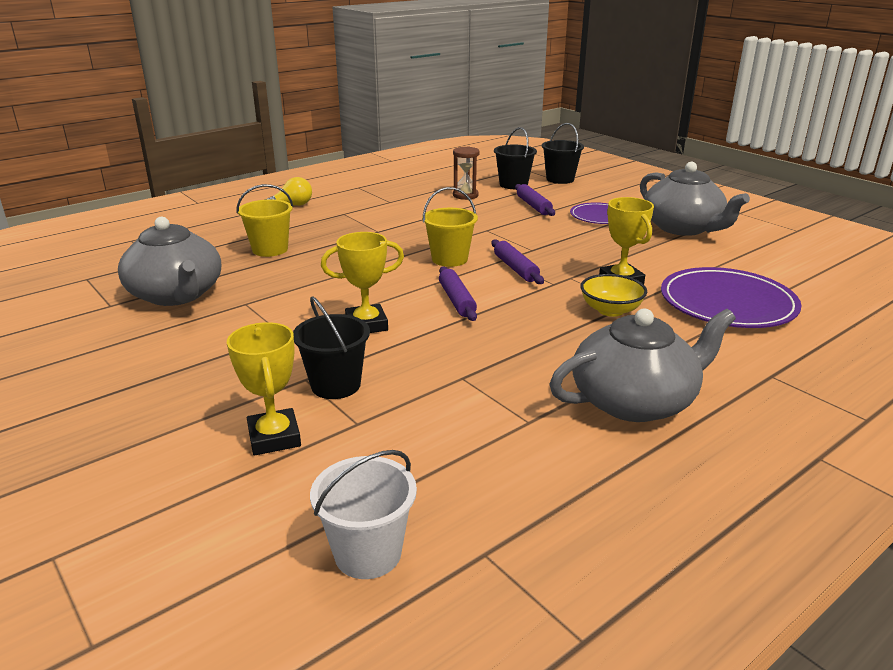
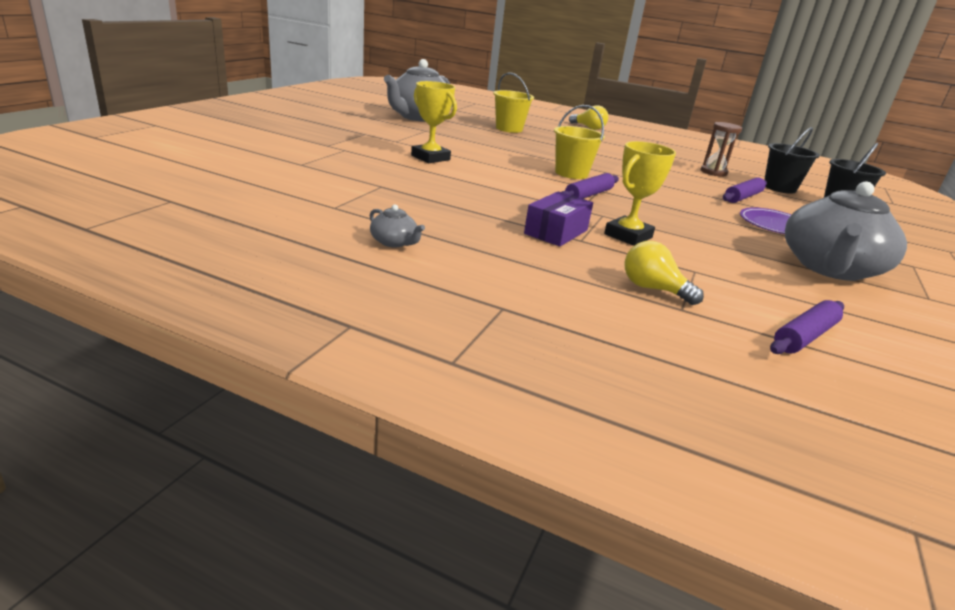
camera: 60 degrees right, 0 degrees up
yellow trophy [227,322,301,455] -> none
black bucket [293,296,370,399] -> none
white bucket [310,450,417,579] -> none
purple rolling pin [439,266,477,321] -> purple rolling pin moved to [770,300,844,354]
grey teapot [549,309,736,422] -> grey teapot [369,204,425,247], size x0.40
yellow bowl [580,274,647,317] -> purple box [524,191,593,247]
purple plate [661,267,802,328] -> yellow light bulb [625,241,704,305]

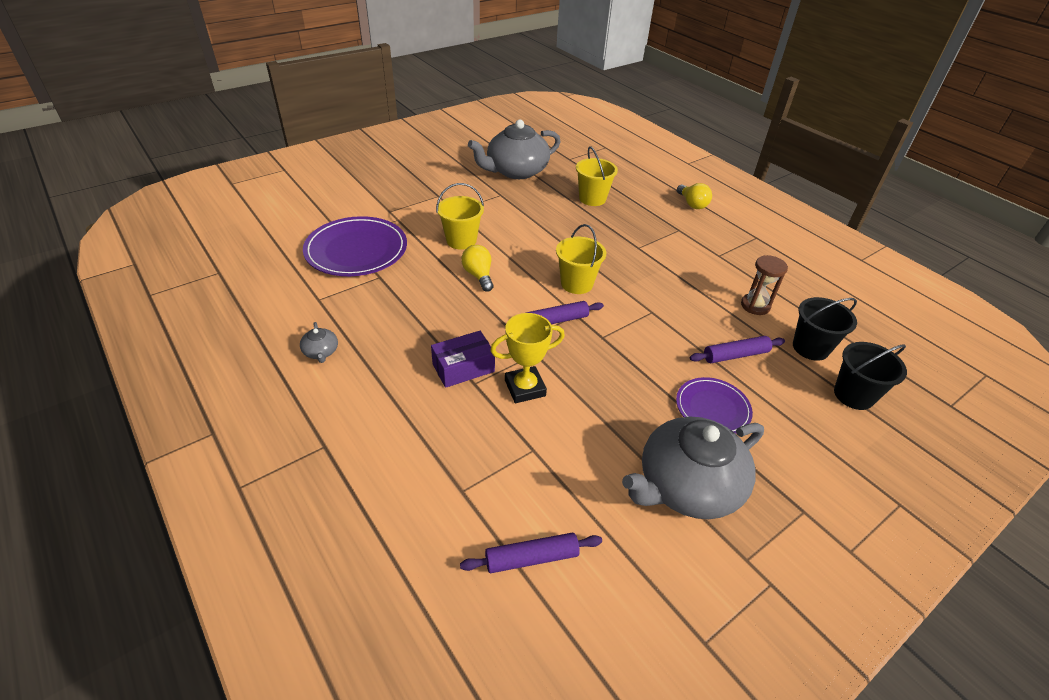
camera: 30 degrees right, 15 degrees up
yellow trophy [411,81,457,163] -> yellow bucket [436,183,484,250]
yellow light bulb [625,241,704,305] -> yellow light bulb moved to [461,245,493,292]
none -> purple plate [303,216,407,276]

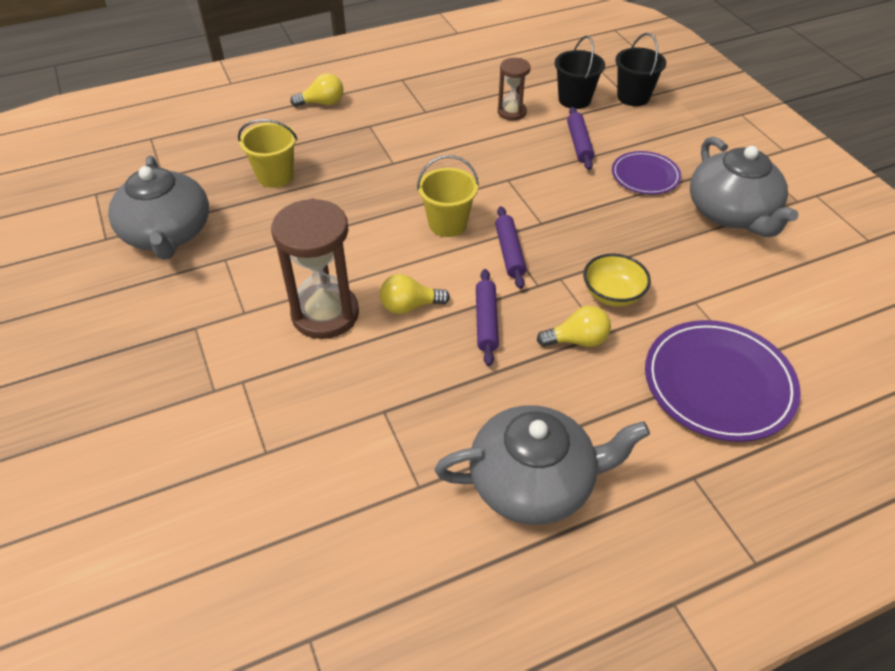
camera: 75 degrees left, 5 degrees up
grey teapot [300,322,338,363] -> grey teapot [435,405,650,525], size x2.49
purple plate [303,216,407,276] -> purple plate moved to [645,320,801,442]
purple box [431,331,495,388] -> yellow light bulb [537,306,611,347]
yellow bucket [436,183,484,250] -> brown hourglass [271,198,359,339]
purple rolling pin [460,533,602,573] -> purple rolling pin moved to [476,269,499,366]
yellow trophy [490,313,565,403] -> yellow bowl [583,254,651,307]

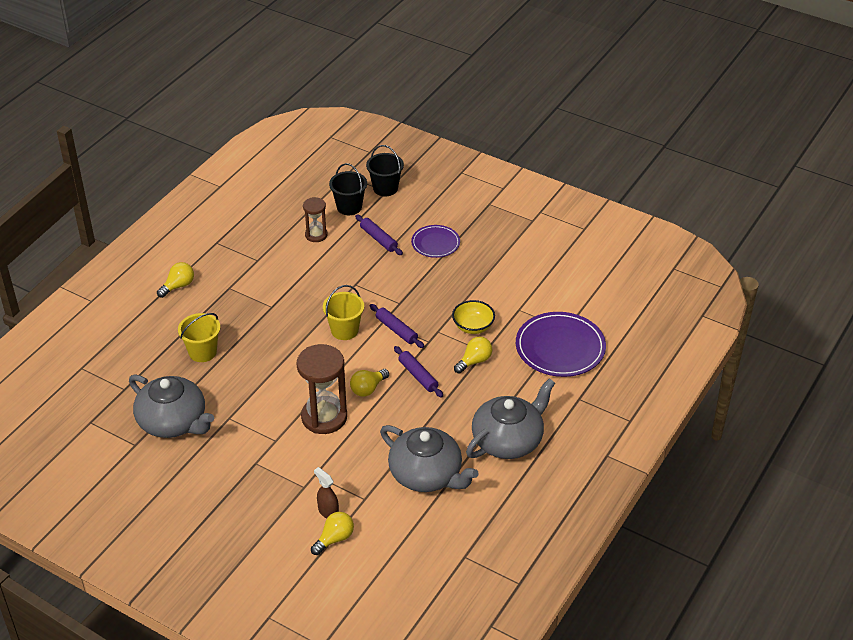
camera: 35 degrees left, 5 degrees down
grey teapot [690,137,799,237] -> grey teapot moved to [380,425,479,492]
none -> yellow light bulb [311,512,354,555]
none -> brown spray bottle [314,467,339,518]

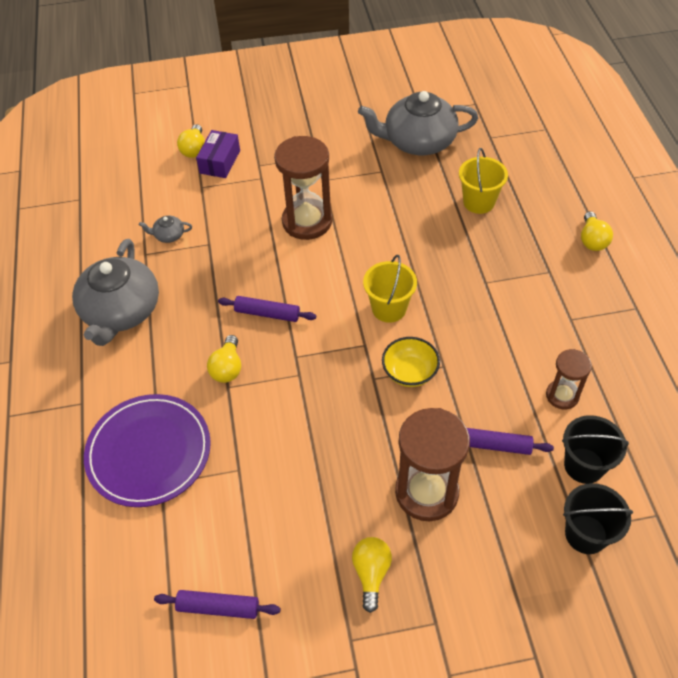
camera: 140 degrees right, 10 degrees up
brown spray bottle [314,467,339,518] -> purple box [196,130,240,178]
yellow light bulb [350,369,389,397] -> yellow light bulb moved to [352,537,392,613]
purple rolling pin [370,304,425,348] -> purple rolling pin moved to [154,590,280,619]
grey teapot [380,425,479,492] -> grey teapot [139,216,192,243], size x0.40
purple plate [411,225,460,258] -> brown hourglass [395,408,470,521]
yellow bowl [452,300,495,334] -> yellow bowl moved to [382,337,440,387]

